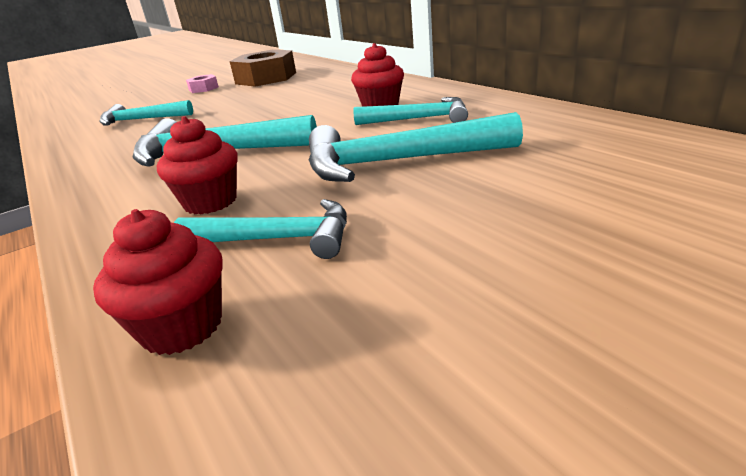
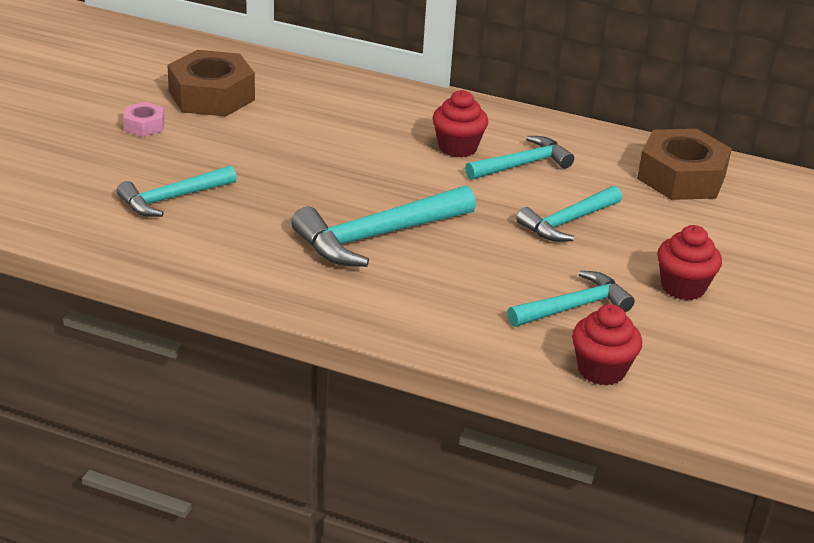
camera: 40 degrees left, 5 degrees up
red cupcake [157,116,238,214] -> red cupcake moved to [657,225,722,300]
turquoise hammer [309,112,523,182] -> turquoise hammer [516,186,622,242], size x0.65
none -> brown nut [637,129,732,200]

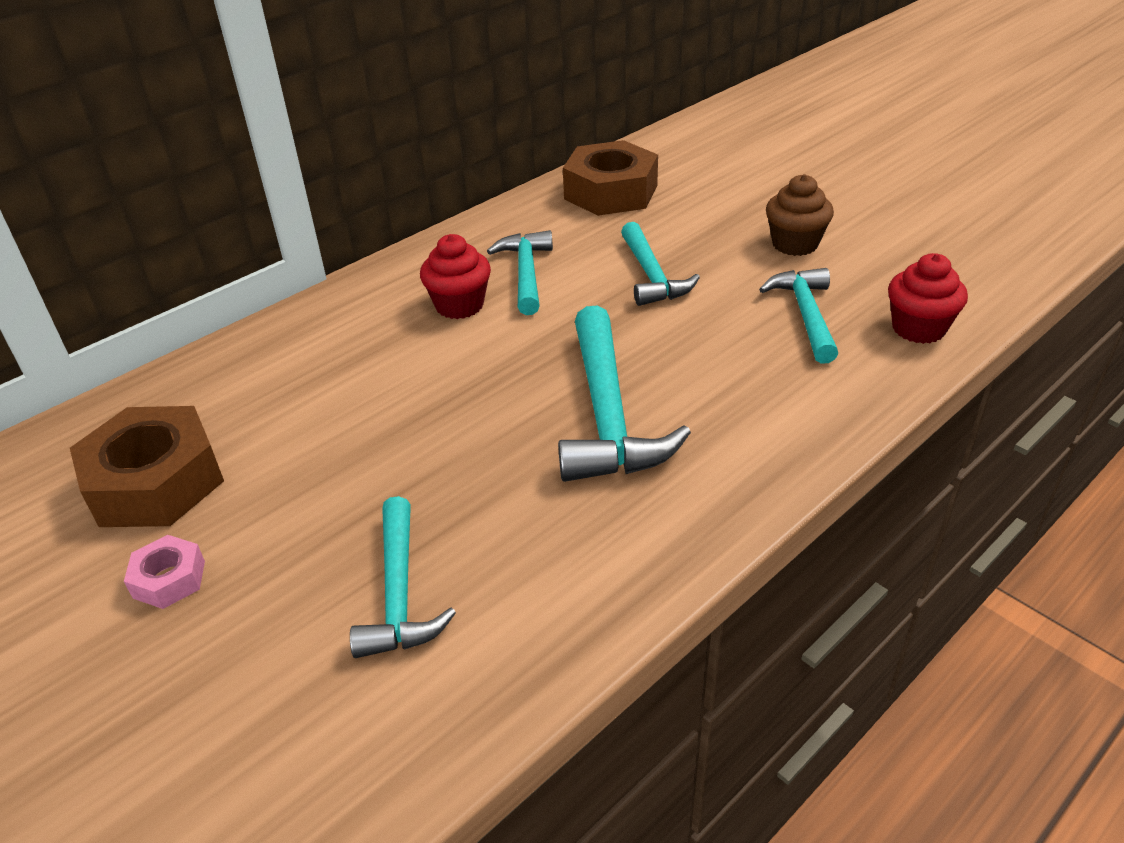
camera: 60 degrees left, 5 degrees up
red cupcake [657,225,722,300] -> brown cupcake [766,174,834,256]

